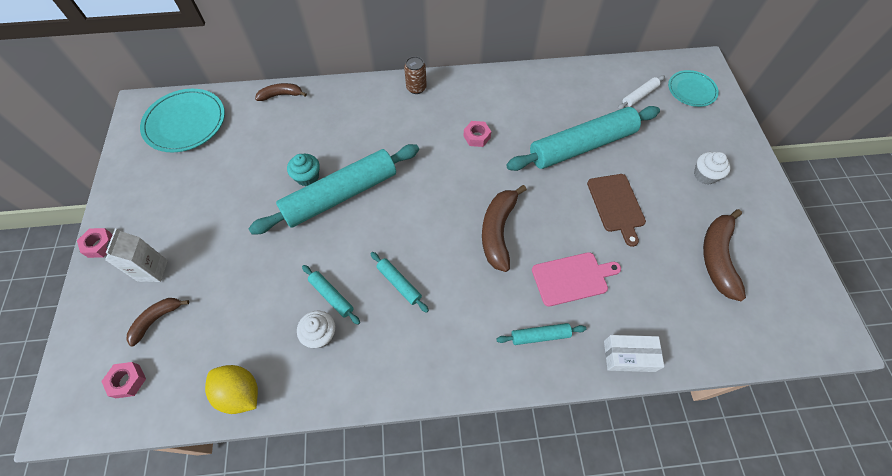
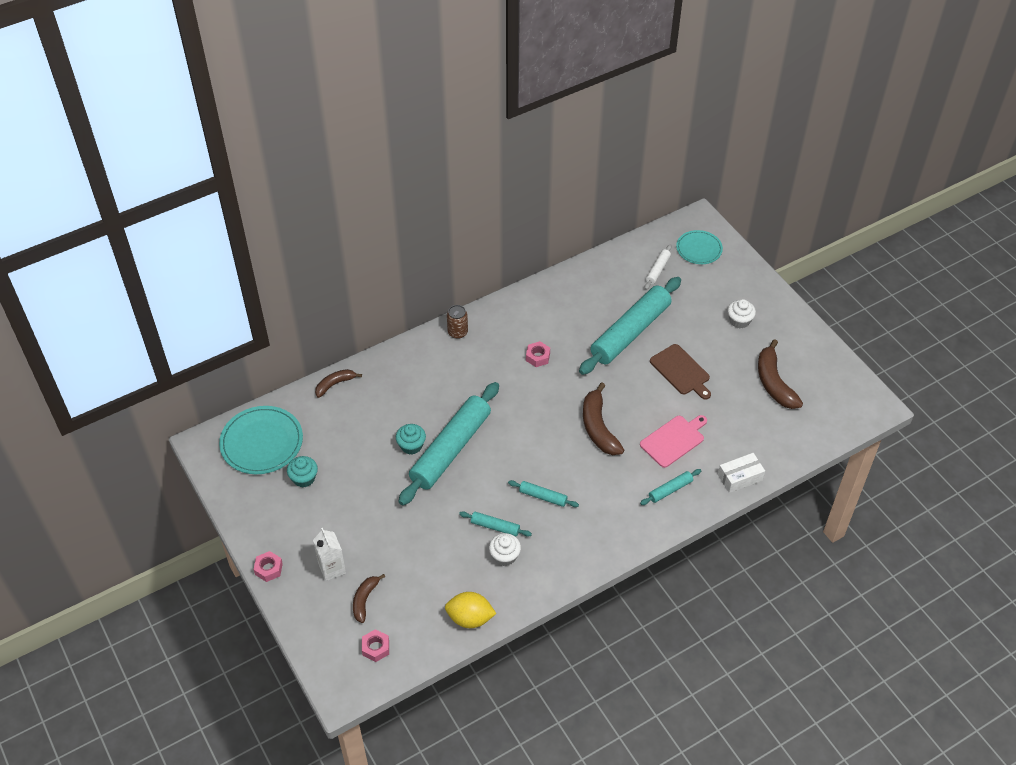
camera: 25 degrees left, 10 degrees down
none -> turquoise cupcake [287,456,318,487]

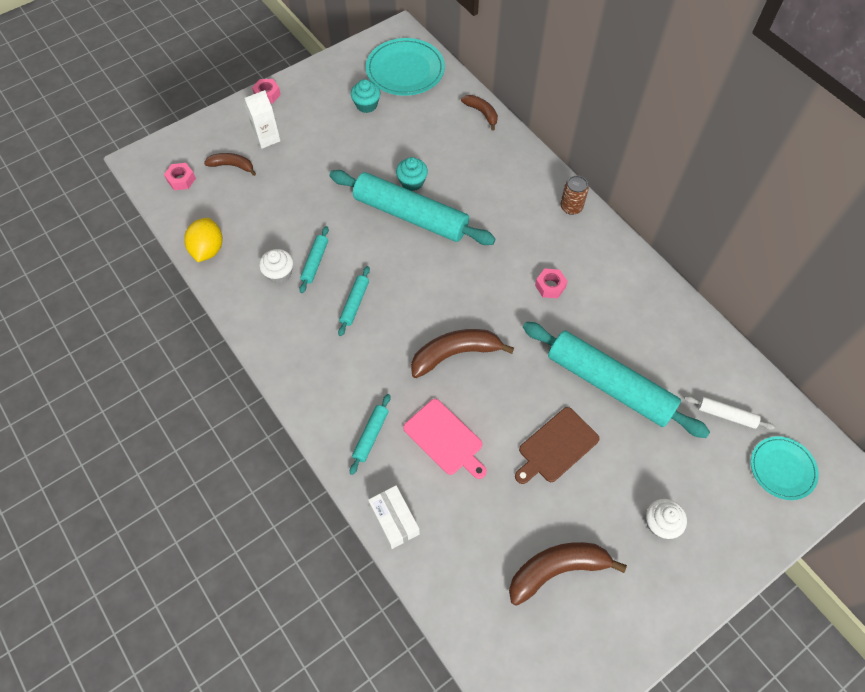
camera: 85 degrees right, 10 degrees up
turquoise rolling pin [640,469,701,505] -> turquoise rolling pin turned 60 degrees clockwise [350,394,390,475]

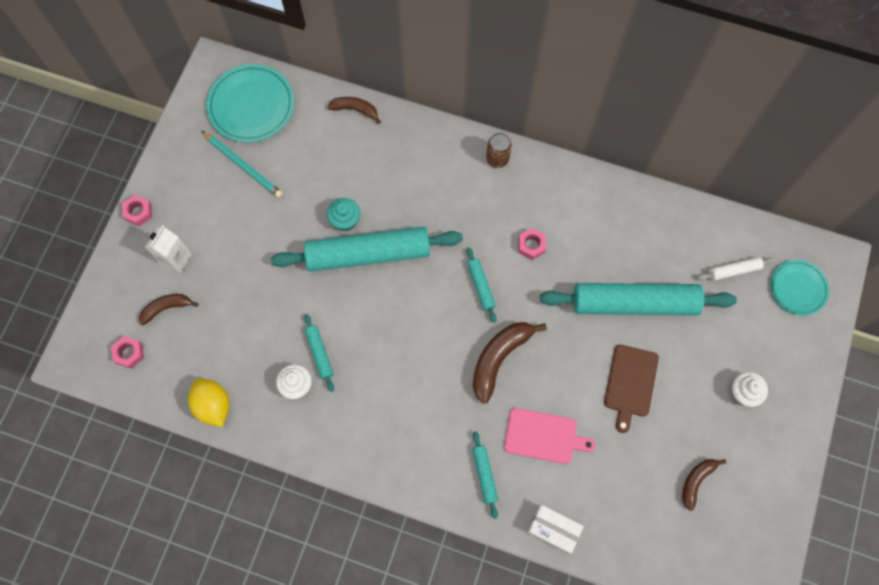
camera: 35 degrees left, 10 degrees up
turquoise rolling pin [338,266,370,336] -> turquoise rolling pin moved to [467,247,497,323]
turquoise cupcake [351,79,380,113] -> turquoise pencil [202,131,283,198]
brown banana [509,542,627,606] -> brown banana [682,459,726,511], size x0.59

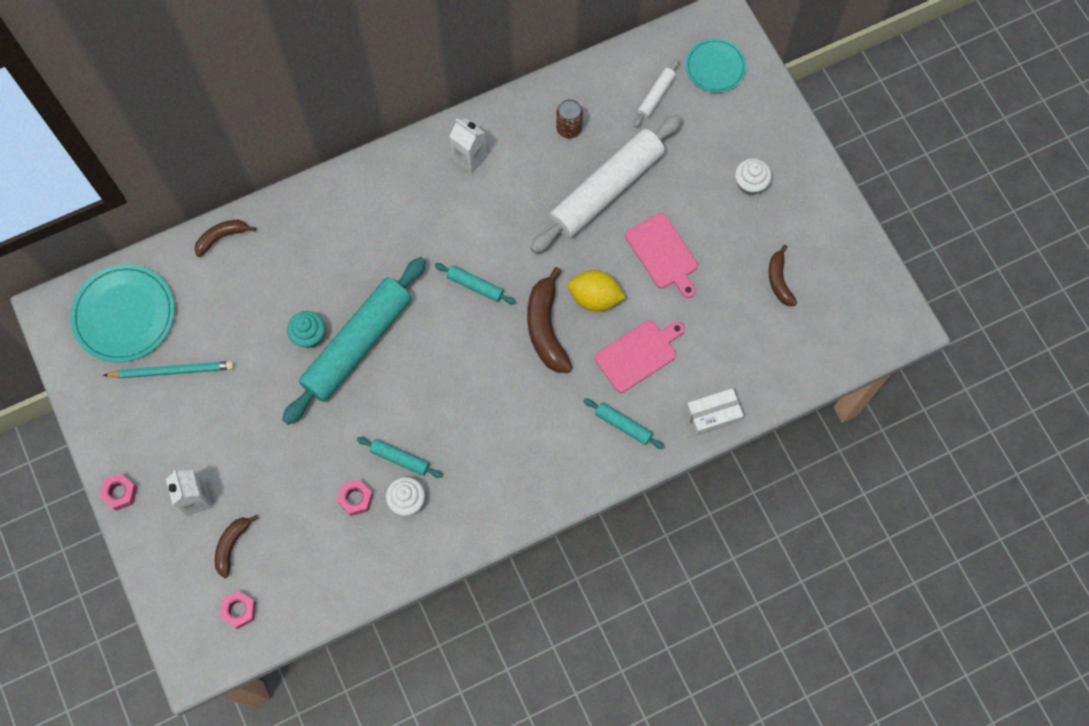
camera: 45 degrees left, 0 degrees up
yellow lemon [188,378,230,427] -> yellow lemon moved to [568,270,626,312]
brown can [486,133,512,168] -> brown can moved to [556,99,583,138]
pink nut [518,228,546,260] -> pink nut moved to [337,479,373,516]
turquoise rolling pin [540,283,737,315] -> white rolling pin [530,115,682,253]
brown cutting board [604,344,659,433] -> pink cutting board [625,213,698,298]
none -> white carton [449,118,487,174]

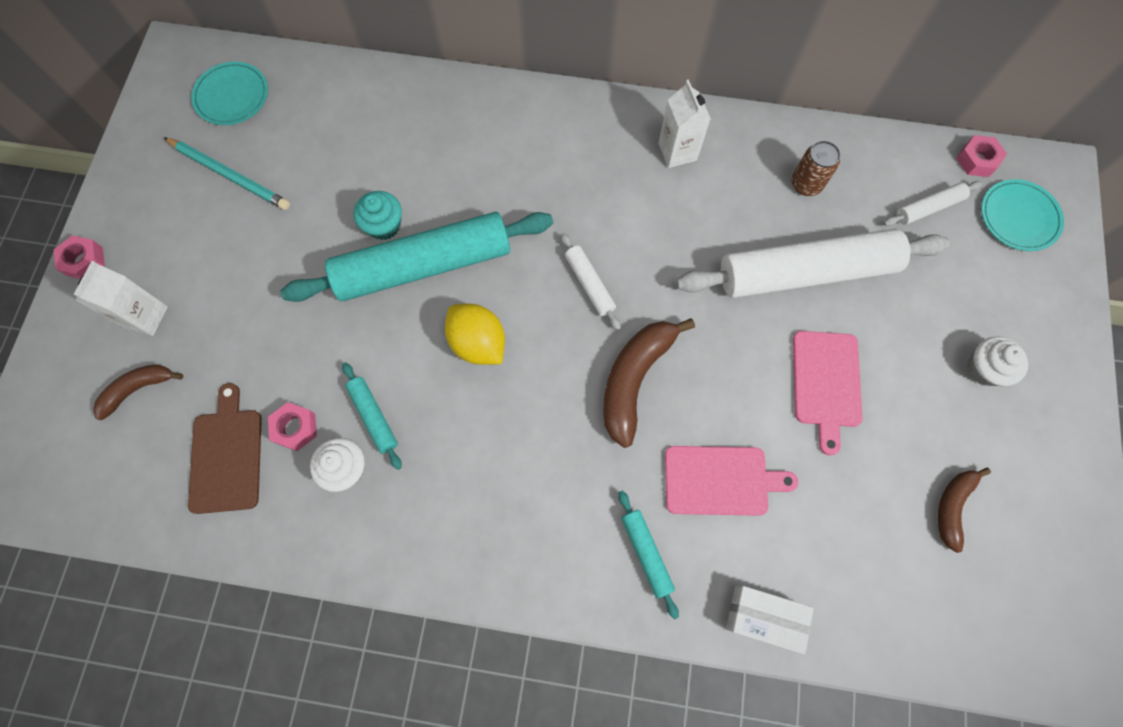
camera: 35 degrees right, 0 degrees up
turquoise plate [70,264,175,363] -> turquoise plate [191,62,268,125], size x0.62
brown banana [195,220,256,257] -> none
pink nut [220,591,256,629] -> pink nut moved to [956,135,1007,177]
turquoise rolling pin [435,263,516,304] -> white rolling pin [561,233,621,330]
yellow lemon [568,270,626,312] -> yellow lemon moved to [445,304,505,365]
none -> brown cutting board [188,383,262,514]

